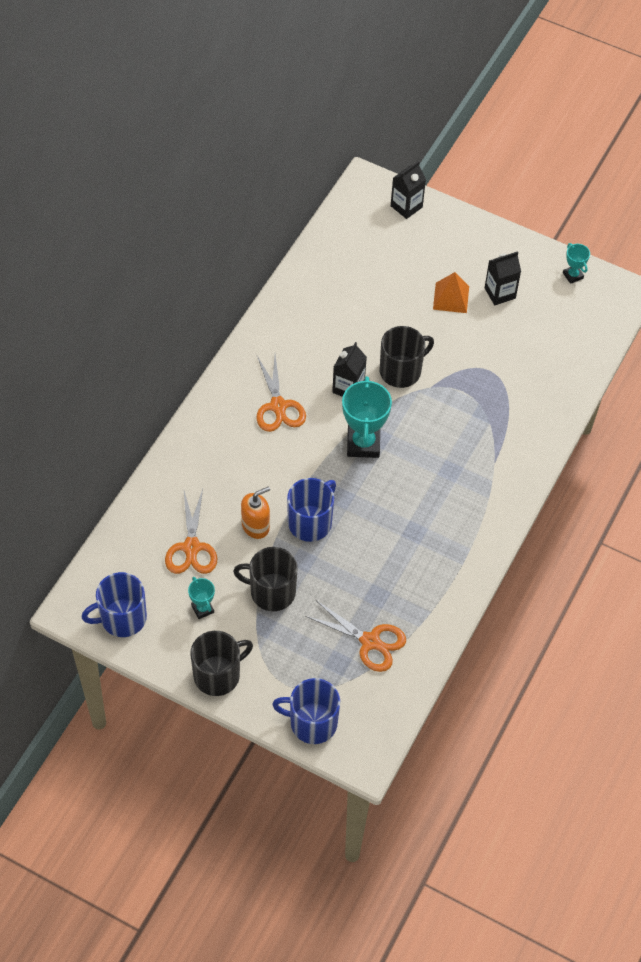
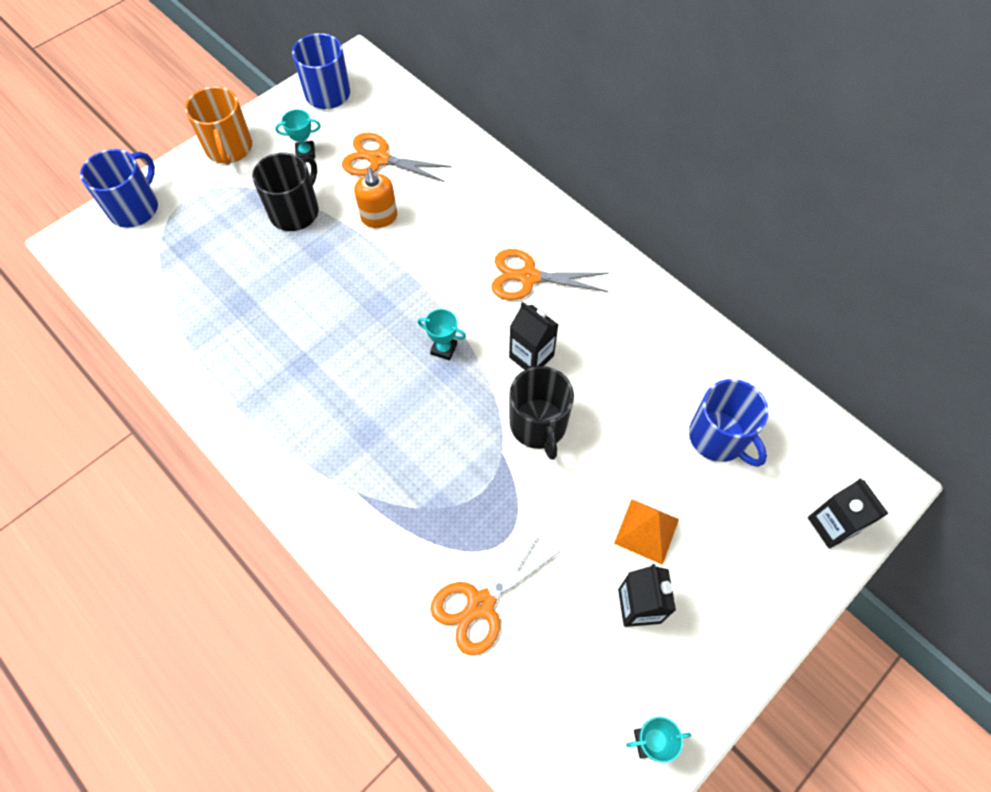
camera: 110 degrees right, 5 degrees up
black mug [190,631,253,696] -> orange mug [185,86,252,165]
blue mug [287,478,336,542] -> blue mug moved to [689,379,769,467]
orange scissors [305,600,406,672] -> orange scissors moved to [431,532,562,655]
turquoise trophy [342,376,392,458] -> turquoise trophy [418,309,466,360], size x0.51

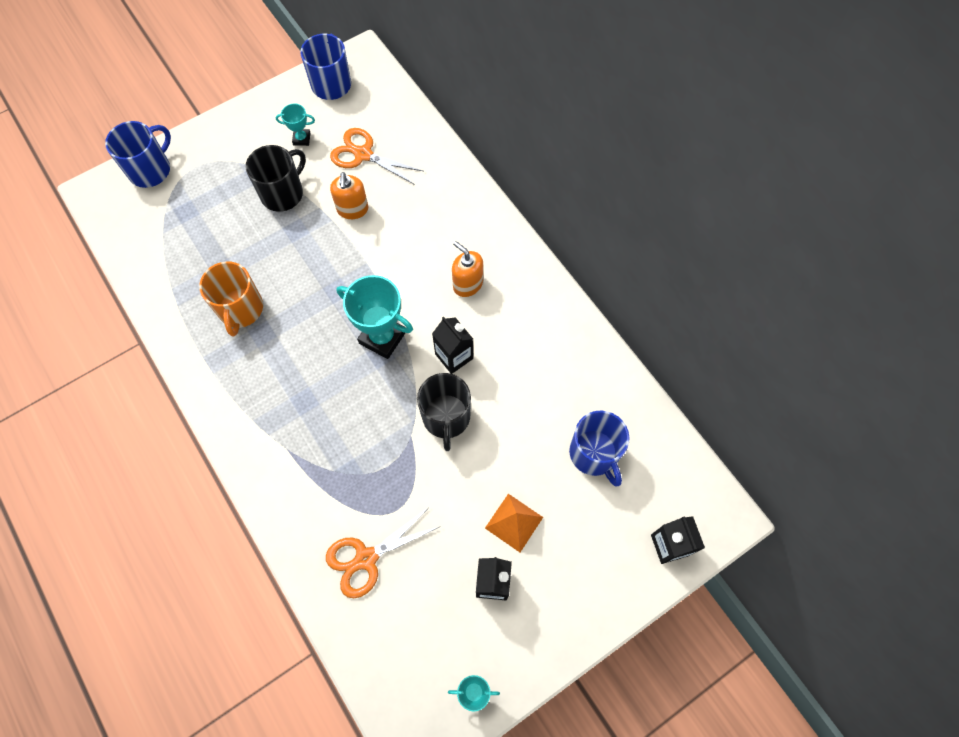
camera: 10 degrees right, 5 degrees up
orange mug [185,86,252,165] -> orange mug moved to [199,261,263,337]
turquoise trophy [418,309,466,360] -> turquoise trophy [336,275,413,359], size x1.96
orange scissors [491,249,609,300] -> orange soap dispenser [452,241,483,297]

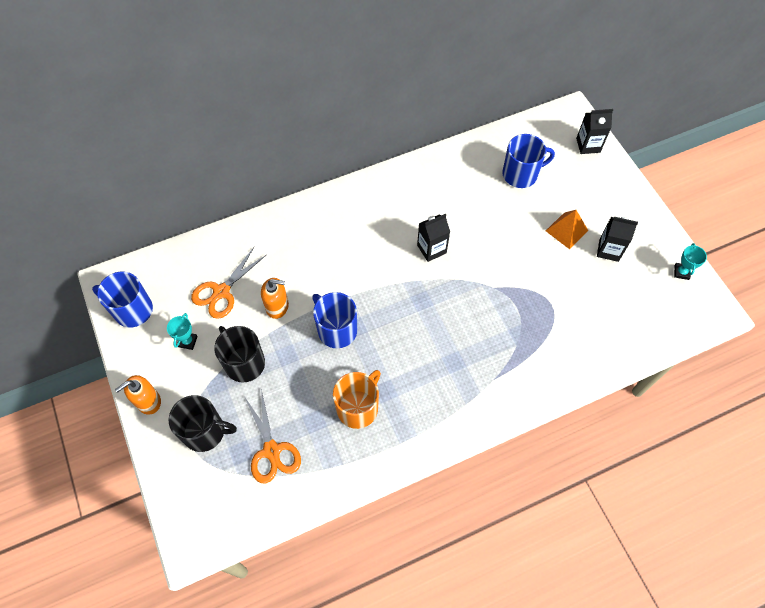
camera: 80 degrees left, 5 degrees down
blue mug [105,121,171,188] -> blue mug moved to [312,292,357,348]
orange mug [199,261,263,337] -> orange mug turned 60 degrees counterclockwise [333,370,381,429]
orange scissors [326,508,439,598] -> orange scissors moved to [244,389,301,484]
turquoise trophy [336,275,413,359] -> none
black mug [417,373,471,451] -> black mug moved to [169,395,237,452]
orange soap dispenser [452,241,483,297] -> orange soap dispenser moved to [115,375,161,415]

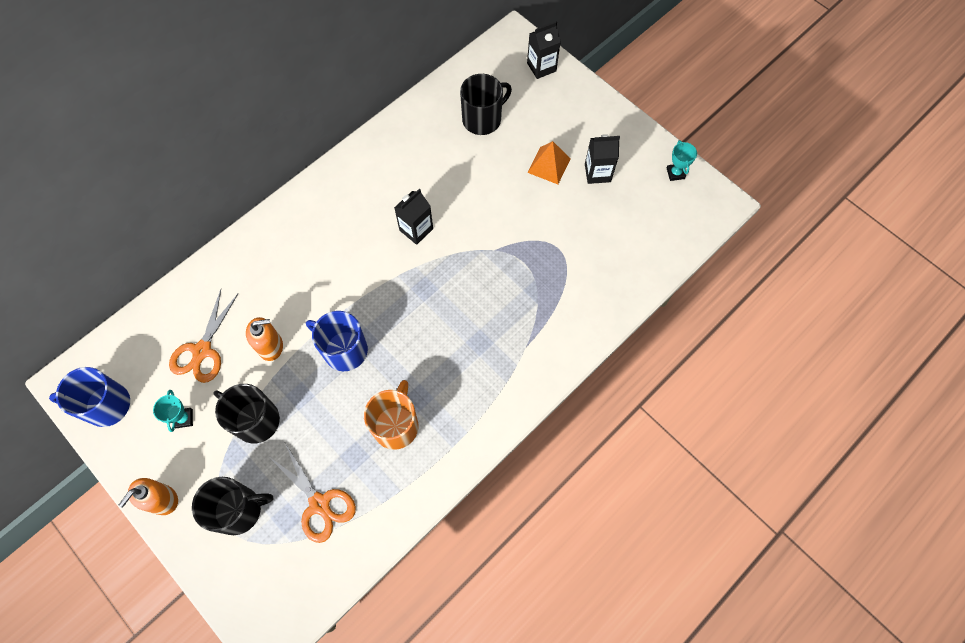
camera: 20 degrees left, 5 degrees up
blue mug [502,134,555,188] -> black mug [460,74,512,135]

